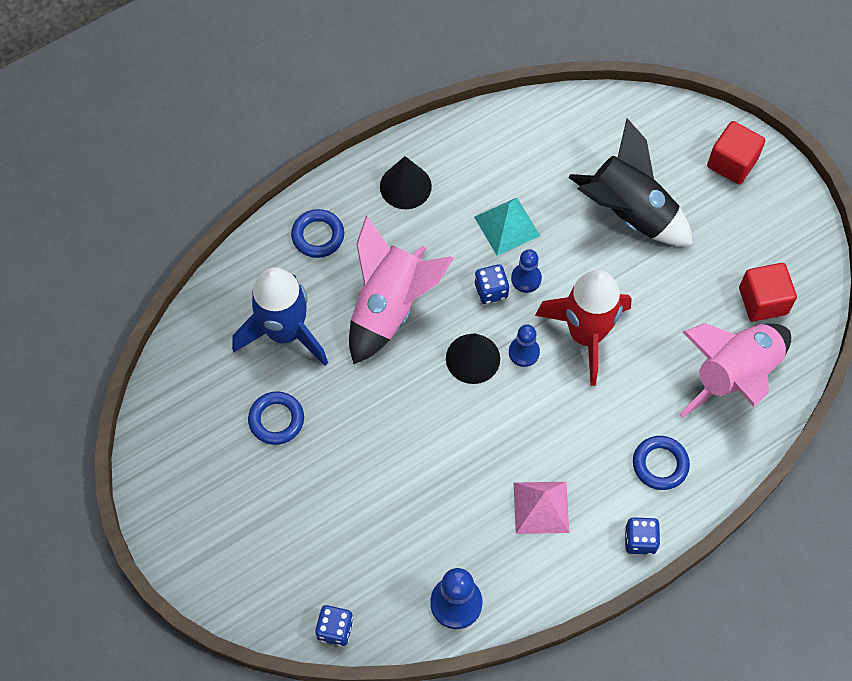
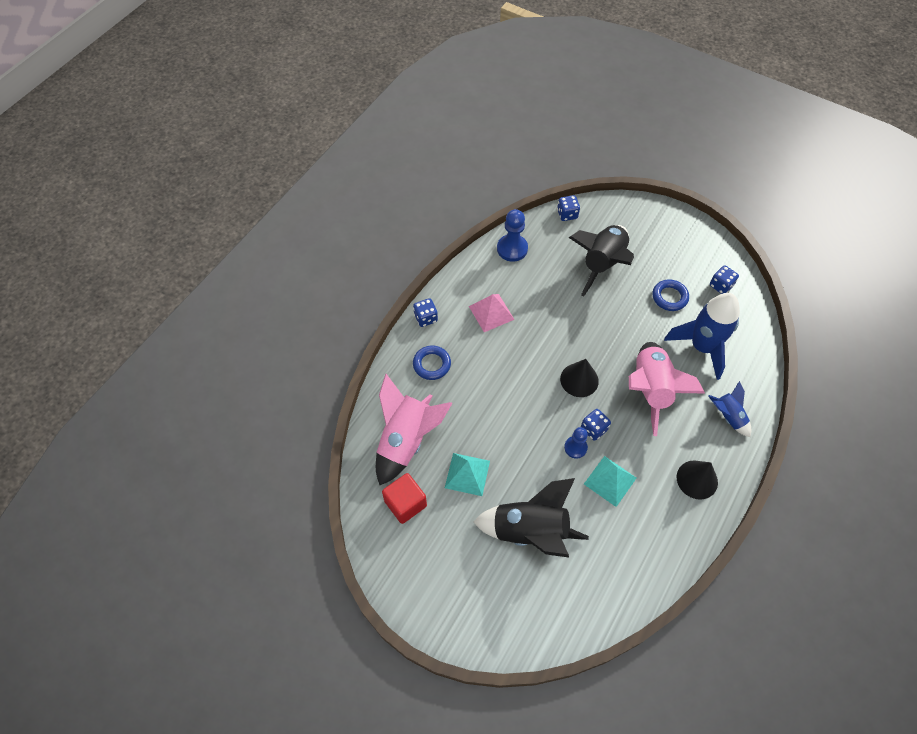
camera: 155 degrees right, 5 degrees down
blue ring [291,209,344,258] -> blue rocket [708,381,752,437]
blue pawn [509,324,540,367] -> none
red rocket [535,270,632,386] -> none
red cube [707,121,765,184] -> none
none -> turquoise pyramid [445,453,490,496]
none -> black rocket [569,225,634,296]
none -> blue dice [710,265,739,294]

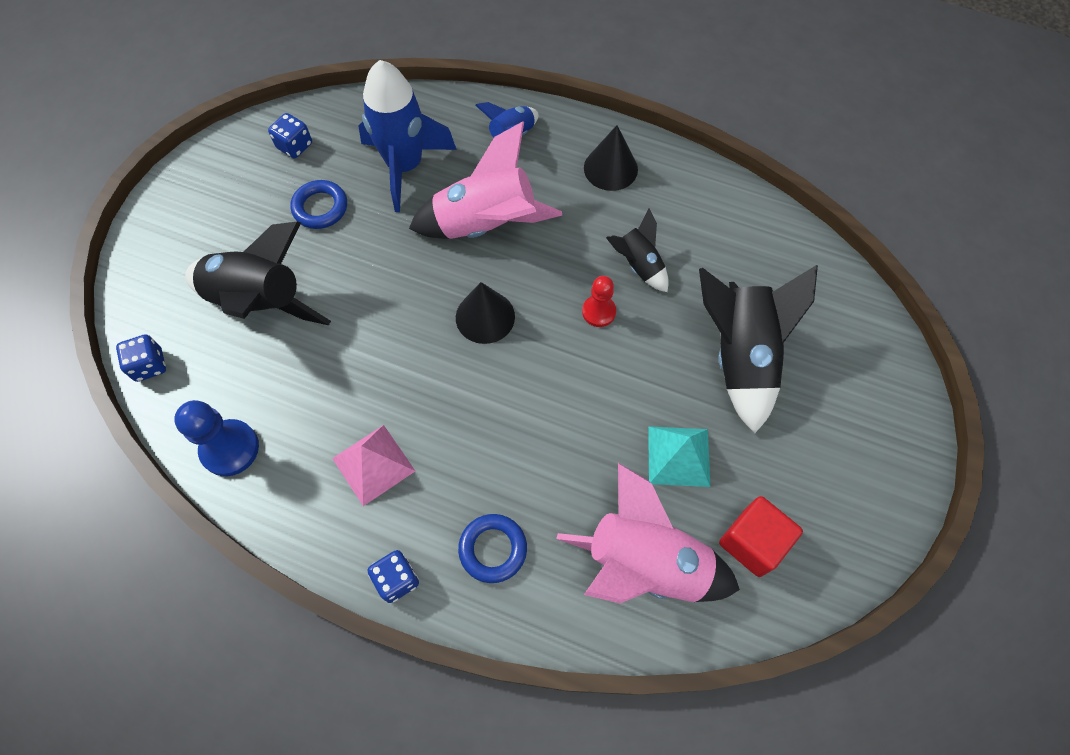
camera: 100 degrees left, 5 degrees up
blue pawn [564,427,588,458] -> red pawn [582,276,616,327]
blue dice [581,409,611,441] -> none
turquoise pyramid [584,456,636,507] -> black rocket [606,208,669,292]

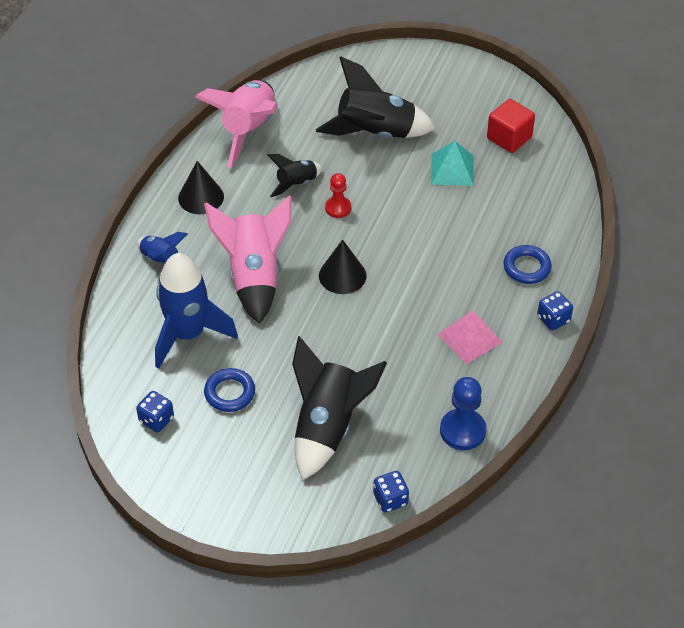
camera: 90 degrees left, 15 degrees down
pink rocket [556,463,740,604] -> pink rocket moved to [195,80,278,168]

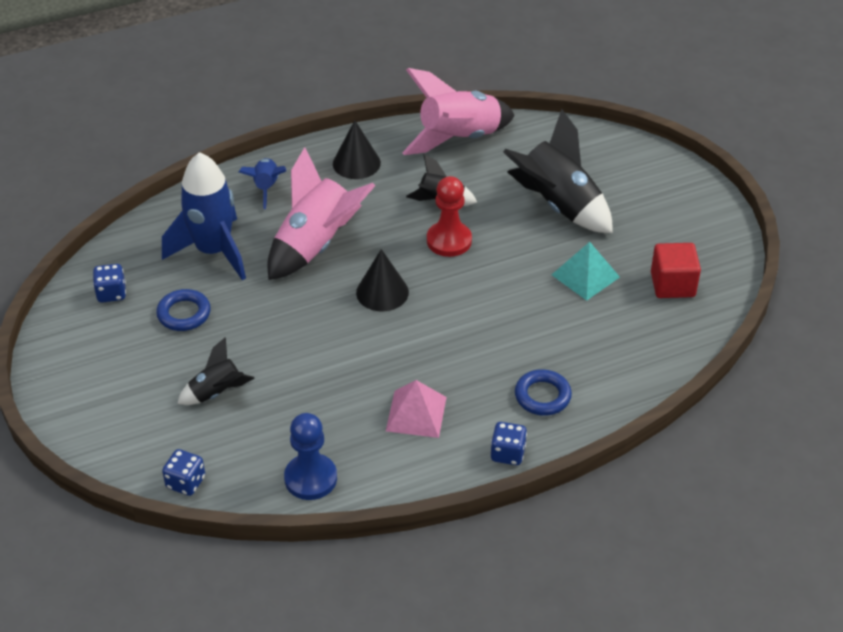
camera: 45 degrees right, 5 degrees down
black rocket [292,336,387,480] -> black rocket [177,337,255,405], size x0.53
red pawn [325,173,351,218] -> red pawn [427,176,472,257], size x1.56

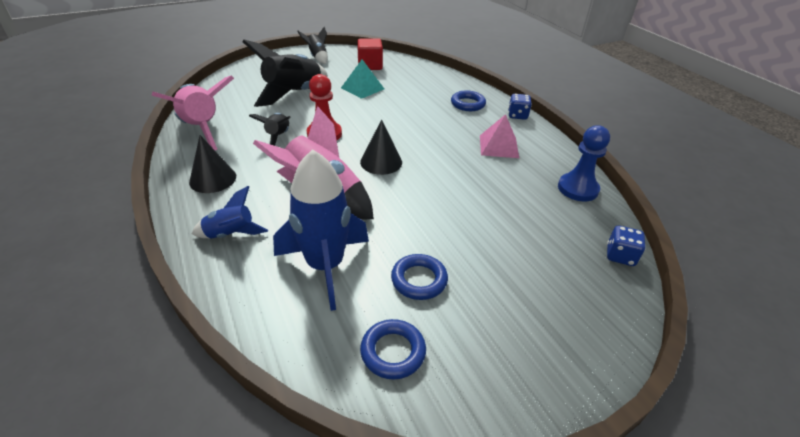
camera: 95 degrees left, 5 degrees down
blue dice [93,264,126,302] -> blue ring [360,319,426,380]
black rocket [177,337,255,405] -> black rocket moved to [297,27,328,64]

